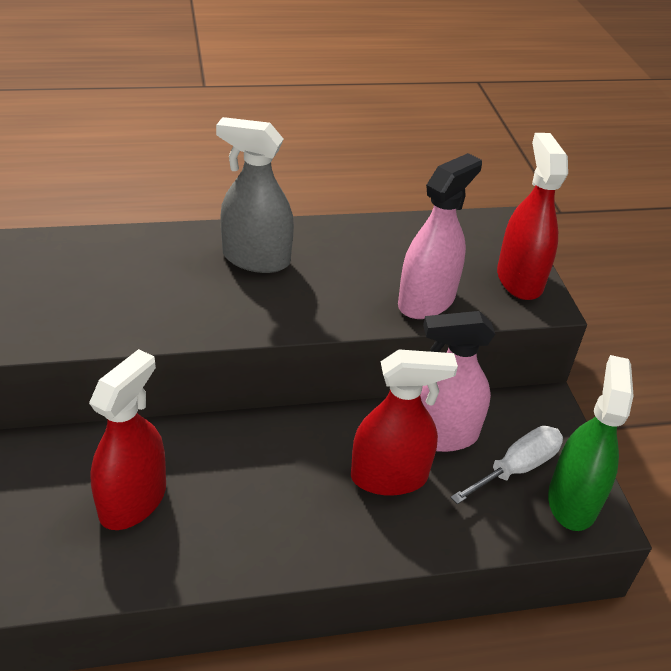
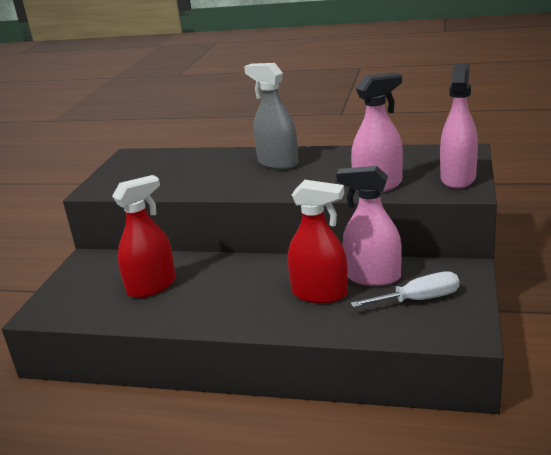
camera: 30 degrees right, 15 degrees down
red spray bottle [497,133,568,300] -> pink spray bottle [440,63,478,189]
green spray bottle [548,355,634,531] -> none

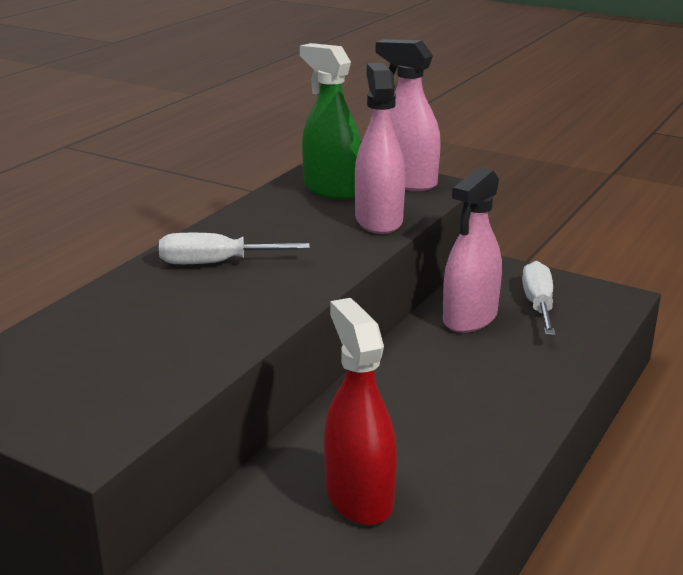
camera: 75 degrees left, 0 degrees up
grey spray bottle [244,63,298,170] -> white screwdriver [159,233,310,264]
red spray bottle [288,180,348,303] -> none
none -> green spray bottle [300,43,361,200]

